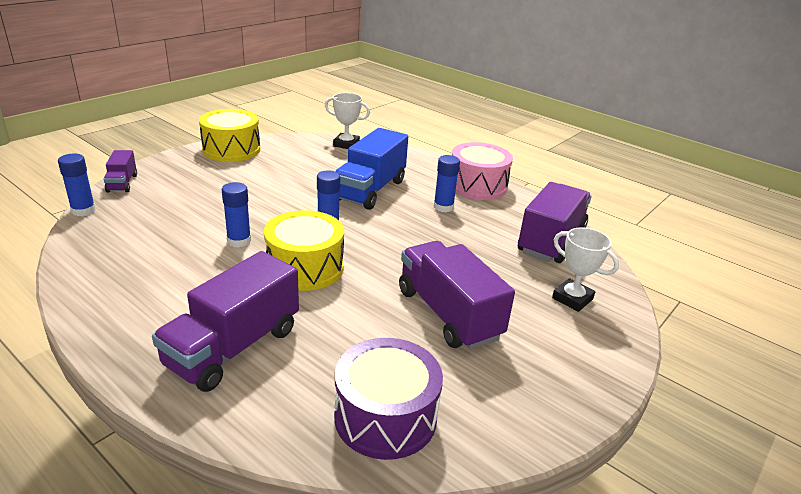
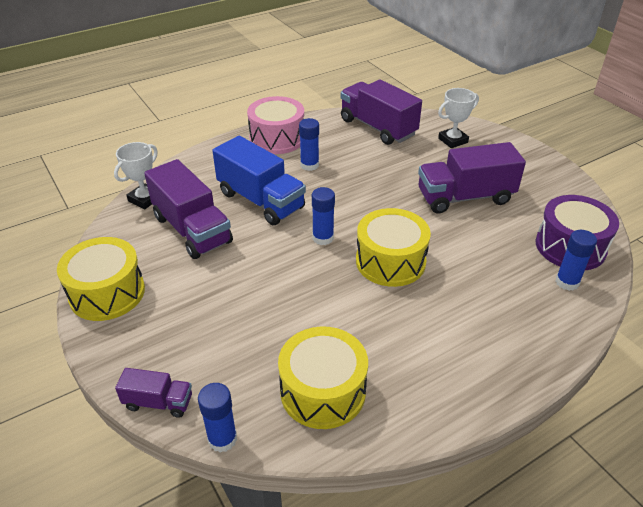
camera: 70 degrees left, 10 degrees up
purple truck [152,251,299,392] -> purple truck moved to [144,159,233,259]
blue glue stick [222,182,251,248] -> blue glue stick moved to [556,230,597,291]
none -> yellow drum [278,327,368,429]

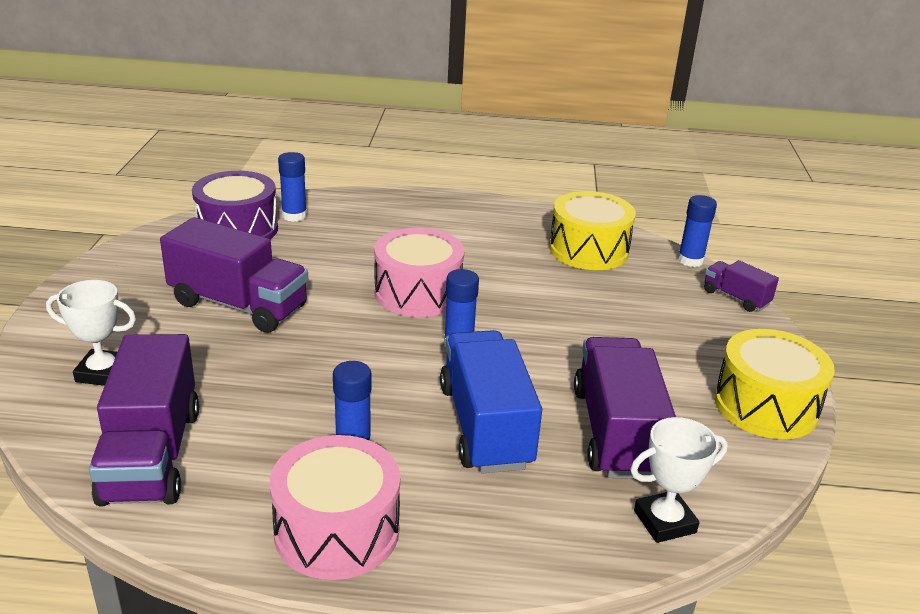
camera: 145 degrees left, 10 degrees down
yellow drum [356,208,431,287] -> pink drum [374,228,464,317]

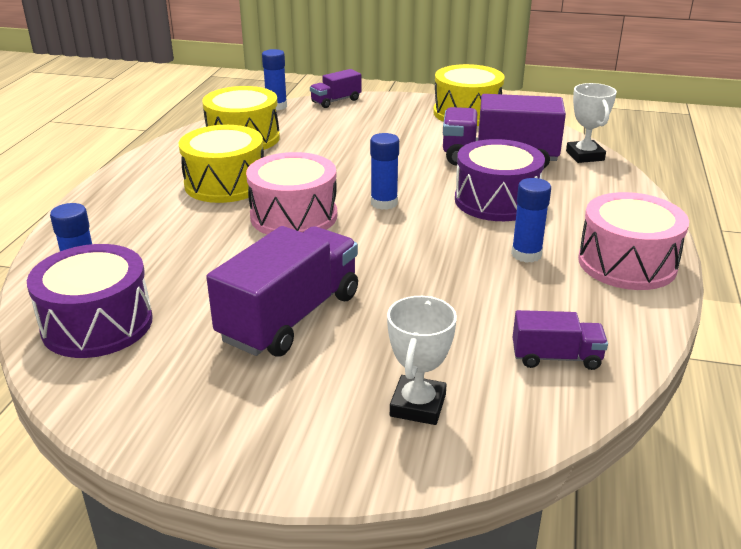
camera: 80 degrees left, 0 degrees up
purple truck [89,334,199,506] -> purple truck [513,310,608,370], size x0.51
blue truck [440,330,542,474] -> purple drum [455,139,545,221]
none -> yellow drum [178,125,264,203]

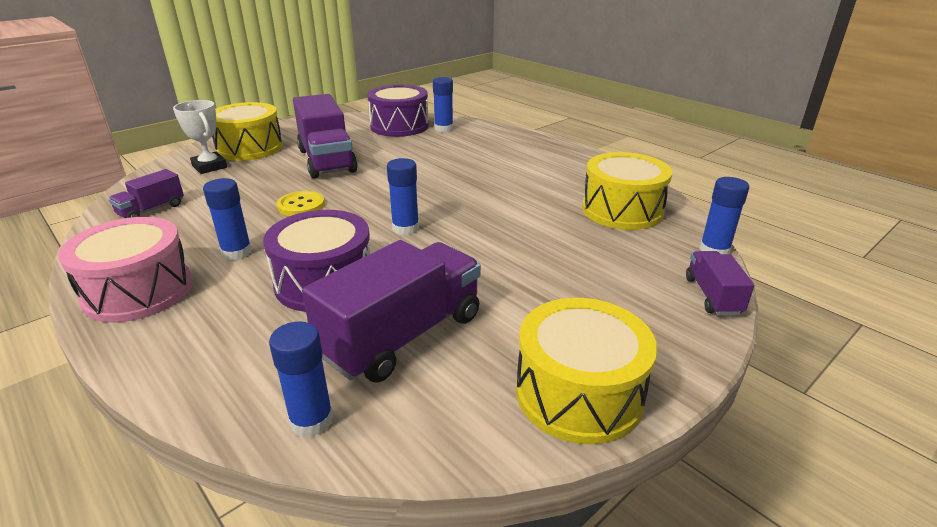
camera: 125 degrees right, 0 degrees up
yellow drum [178,125,264,203] -> yellow drum moved to [212,102,283,161]
pink drum [246,152,337,235] -> none
white trophy [566,83,617,163] -> blue glue stick [269,321,334,437]
none -> yellow button [277,191,325,216]

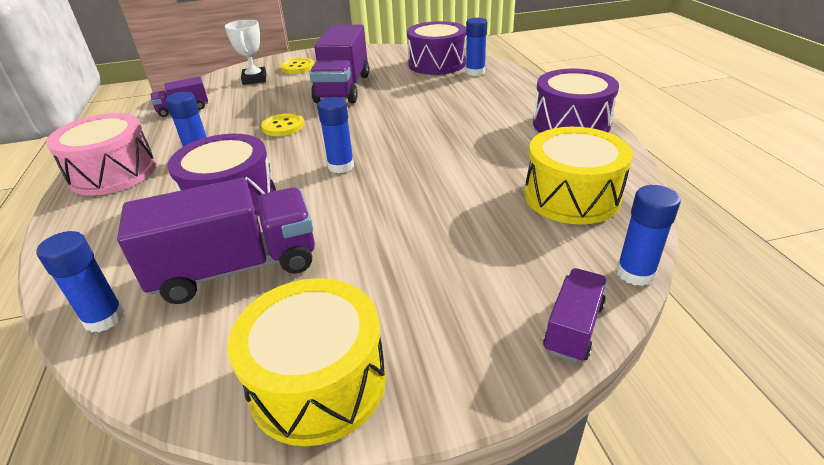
camera: 30 degrees right, 5 degrees up
yellow drum [212,102,283,161] -> yellow button [280,58,314,74]
none -> purple drum [533,69,619,133]

